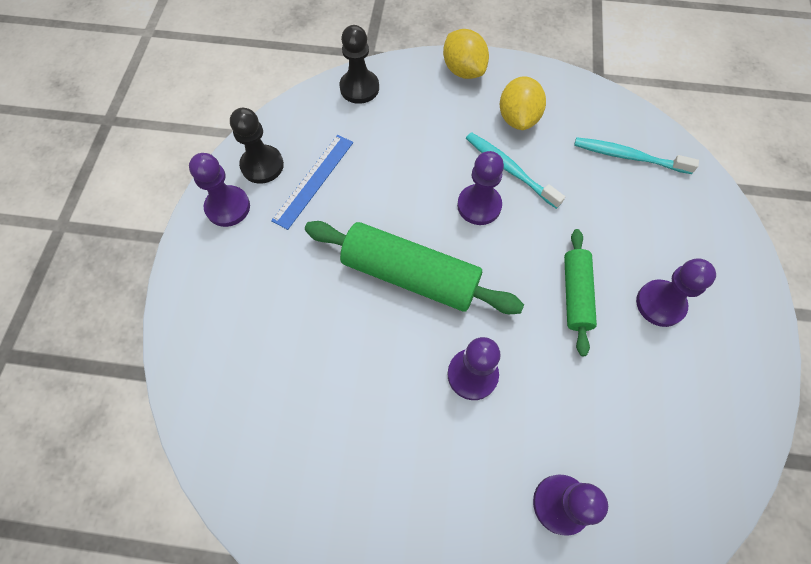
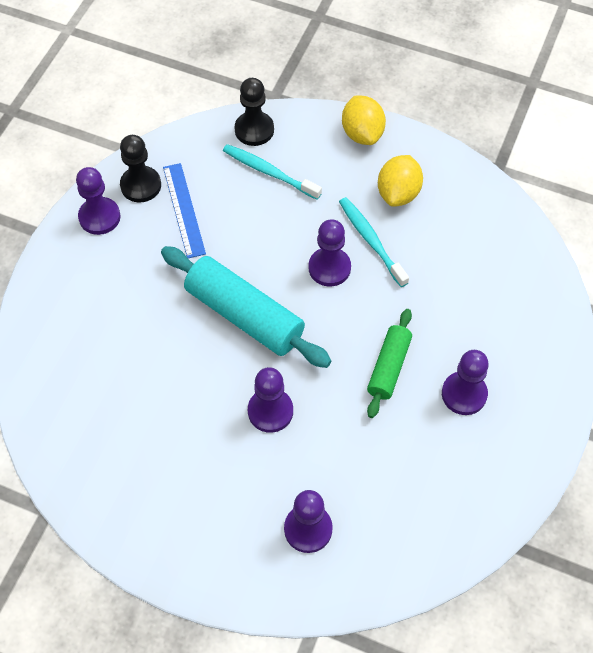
camera: 15 degrees right, 5 degrees down
blue ruler [271,135,353,230] -> blue ruler turned 60 degrees counterclockwise [163,163,206,258]
green rolling pin [305,221,524,314] -> turquoise rolling pin [161,246,331,368]
turquoise toothbrush [574,137,699,174] -> turquoise toothbrush moved to [223,144,322,200]

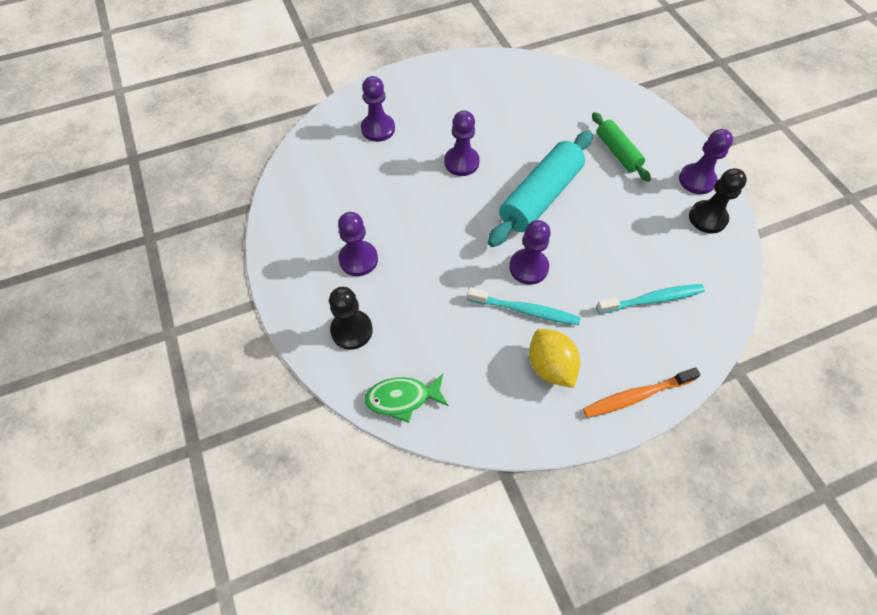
camera: 135 degrees right, 0 degrees up
turquoise rolling pin [161,246,331,368] -> turquoise rolling pin turned 45 degrees counterclockwise [488,131,593,247]
blue ruler [163,163,206,258] -> none
black pawn [235,78,274,146] -> black pawn moved to [329,287,373,350]
yellow lemon [342,96,386,145] -> orange toothbrush [583,367,701,418]
green rolling pin [367,309,412,418] -> green rolling pin moved to [592,112,651,182]
none -> green fish [364,374,448,423]

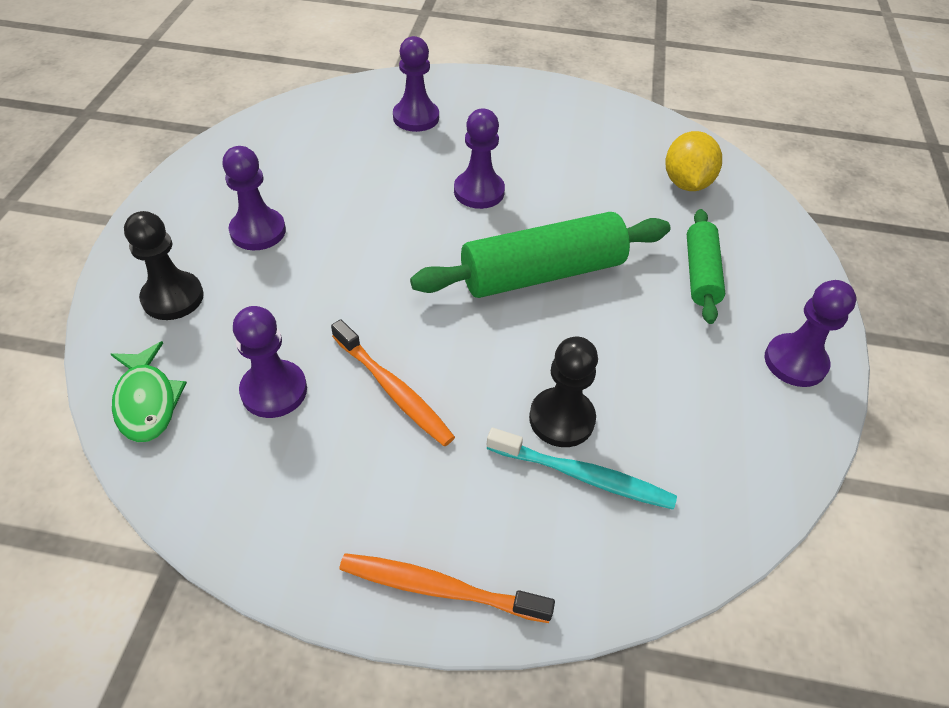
camera: 30 degrees right, 10 degrees down
green fish [364,374,448,423] -> green fish turned 135 degrees counterclockwise [111,341,187,442]
turquoise toothbrush [467,287,580,325] -> orange toothbrush [331,319,455,447]
turquoise rolling pin [488,131,593,247] -> green rolling pin [410,212,670,298]
purple pawn [509,220,551,285] -> purple pawn moved to [233,306,307,418]
yellow lemon [529,329,580,388] -> yellow lemon moved to [665,131,722,191]
black pawn [689,168,747,234] -> black pawn moved to [529,337,598,447]

